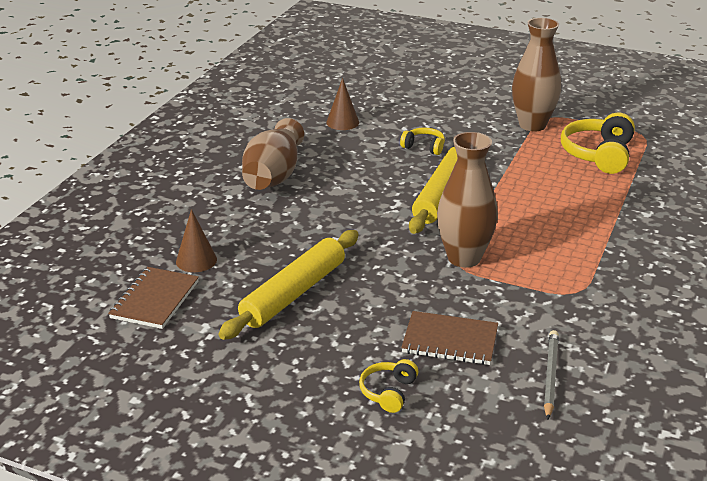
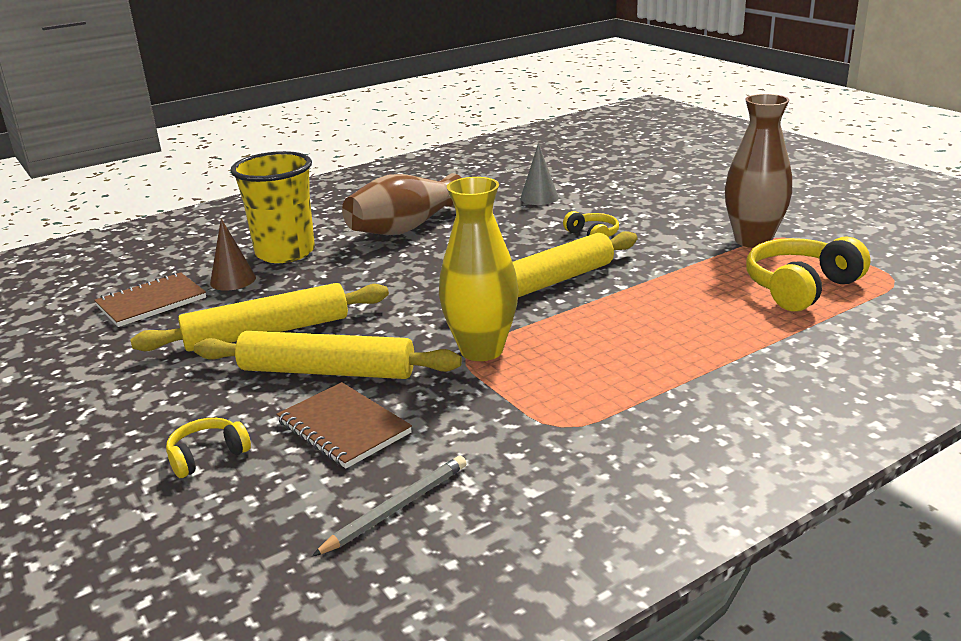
camera: 35 degrees right, 5 degrees down
brown cone [326,78,359,130] -> grey cone [520,143,559,205]
brown vase [437,132,498,268] -> yellow vase [439,177,519,361]
none -> yellow rolling pin [194,331,462,379]
none -> yellow cup [230,151,315,263]

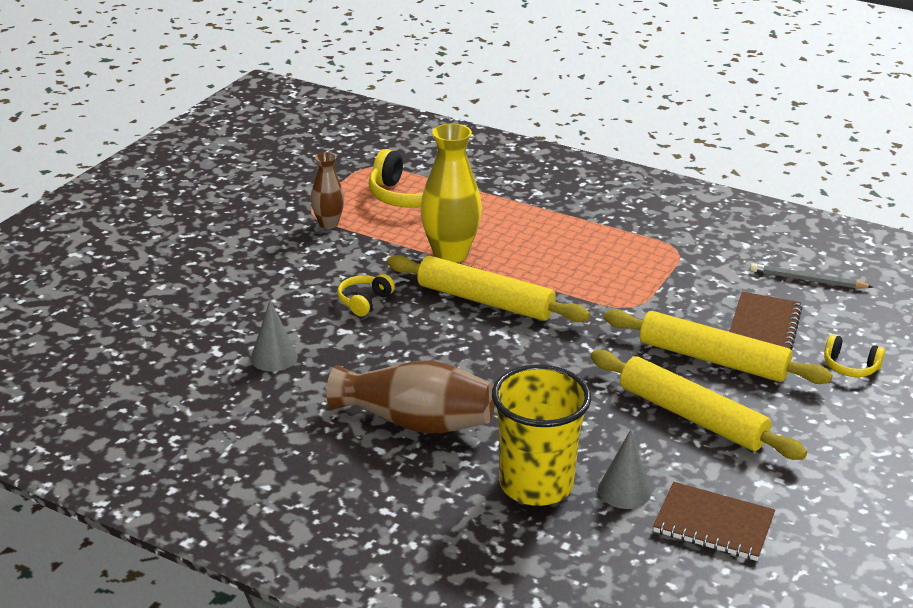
camera: 120 degrees left, 5 degrees up
yellow rolling pin [194,331,462,379] -> yellow rolling pin turned 45 degrees counterclockwise [604,309,833,384]
brown cone [210,219,256,291] -> grey cone [598,430,651,509]
yellow vase [439,177,519,361] -> yellow vase moved to [420,123,482,263]
brown vase [725,94,792,248] -> brown vase [311,152,345,229], size x0.57

